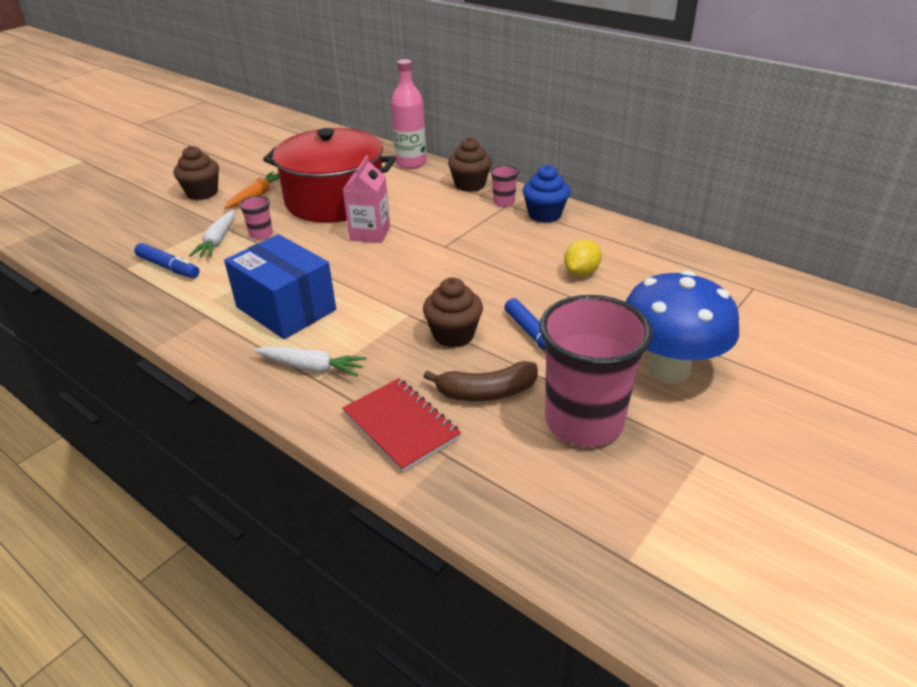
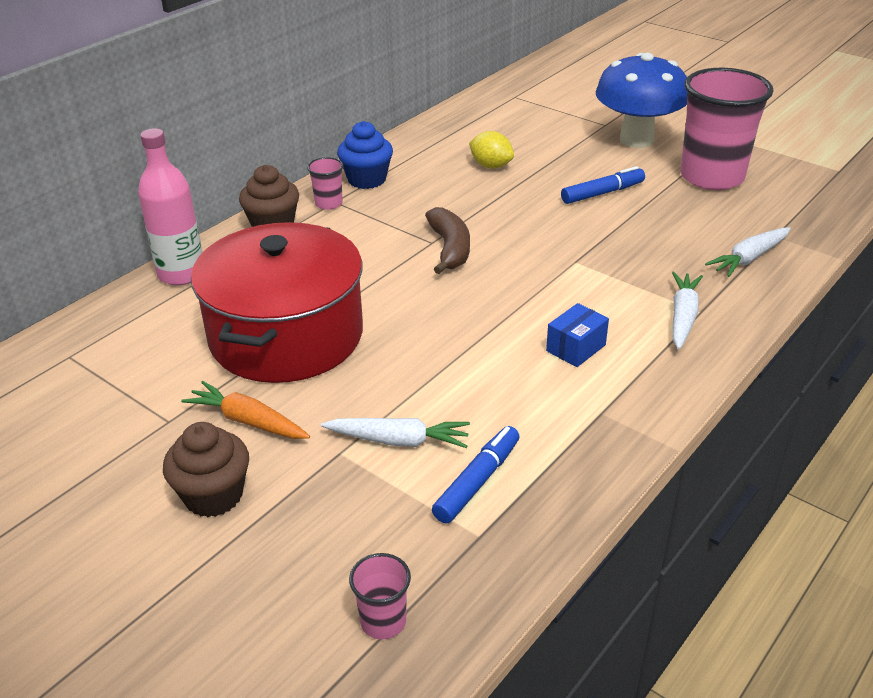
camera: 90 degrees left, 0 degrees up
blue box [224,234,336,339] -> blue box [546,303,609,367], size x0.47
pink cup [239,196,273,240] -> pink cup moved to [349,553,411,639]
red notebook [342,378,461,472] -> white carrot [705,227,791,277]
pink carton [343,155,390,243] -> none
brown cupcake [423,277,483,348] -> none
brown banana [424,361,538,401] -> brown banana moved to [425,207,470,274]

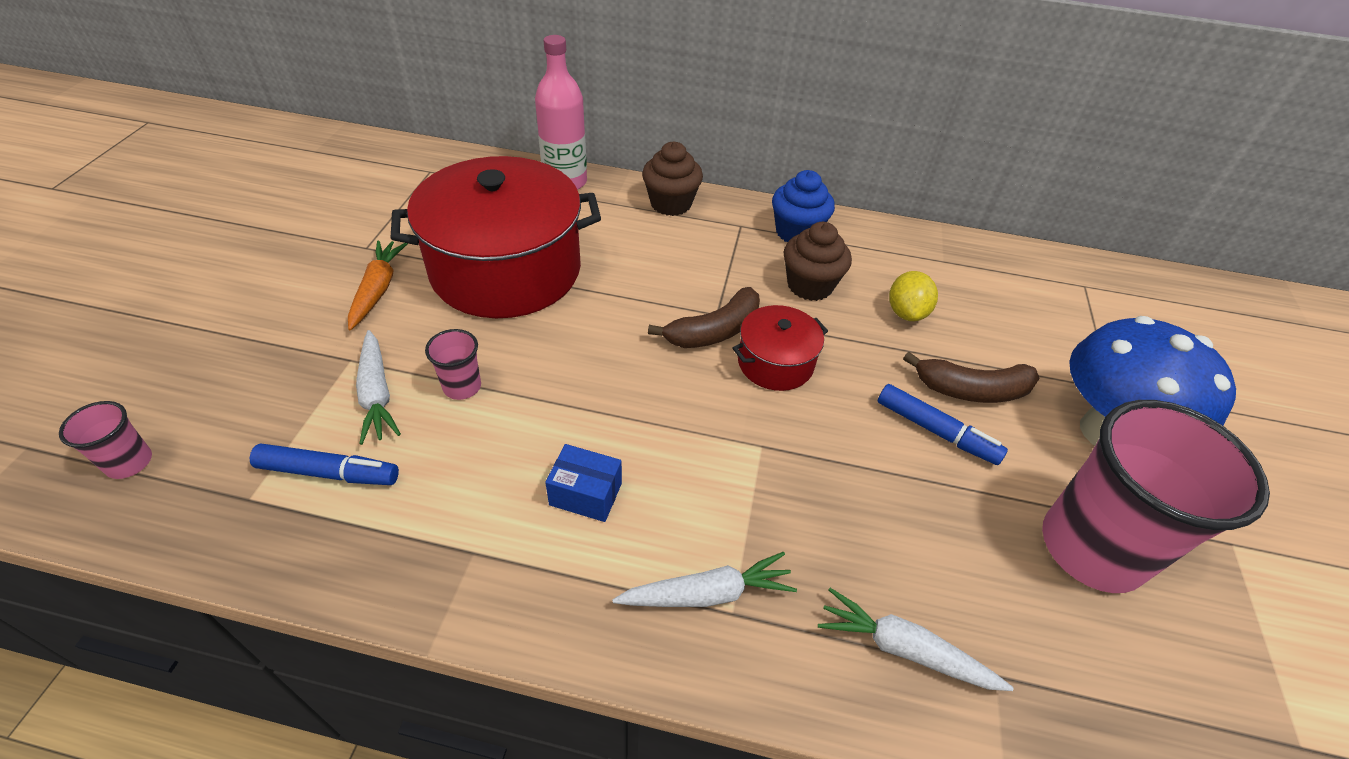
camera: 60 degrees right, 10 degrees up
brown cupcake [163,422,249,517] -> brown cupcake moved to [784,222,852,301]
pink cup [307,157,344,210] -> pink cup moved to [425,329,481,400]
none -> red pot [732,305,828,391]
none -> brown banana [903,352,1040,403]

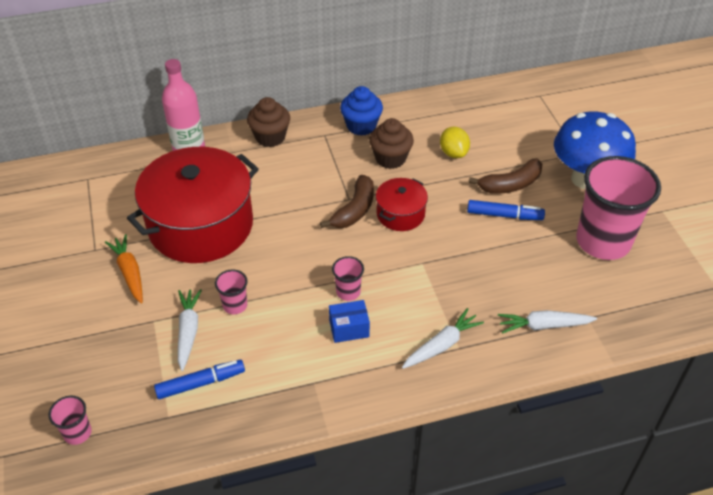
camera: 25 degrees left, 0 degrees up
white carrot [356,330,401,445] -> white carrot turned 135 degrees counterclockwise [178,289,202,371]
none -> pink cup [332,256,364,301]

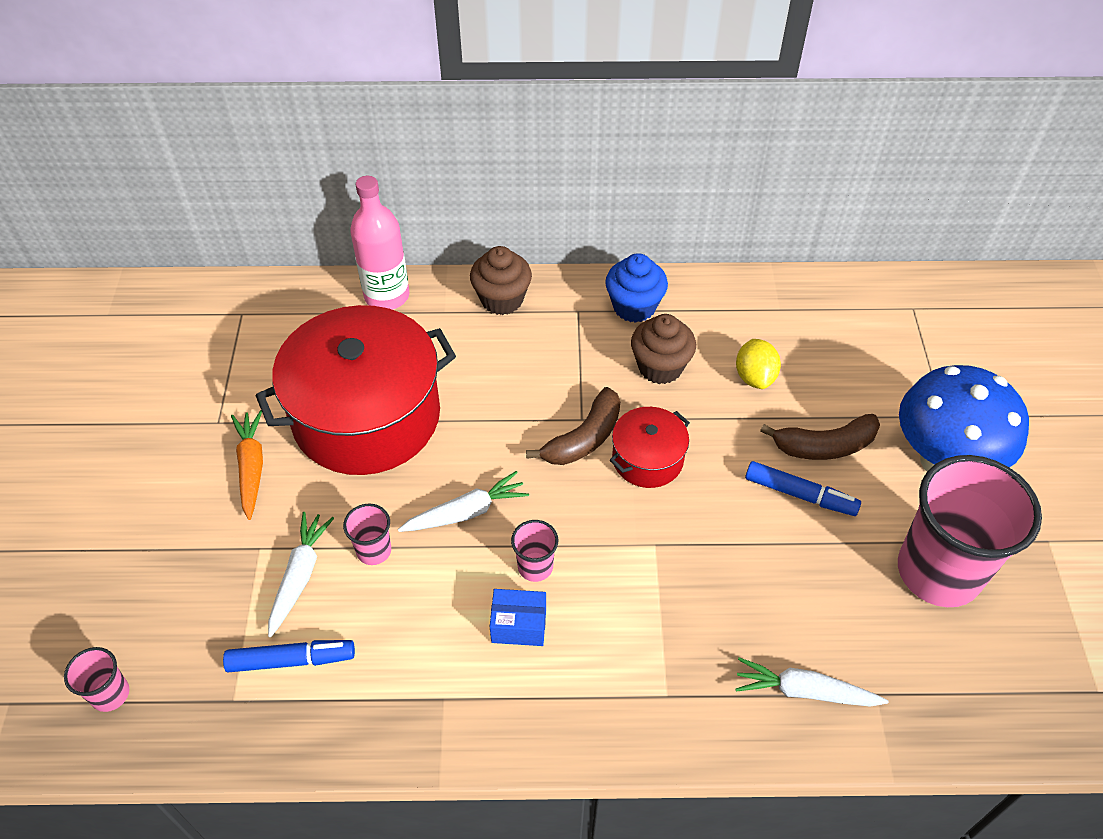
camera: 15 degrees right, 5 degrees up
white carrot [402,308,484,369] -> white carrot moved to [398,471,529,532]

